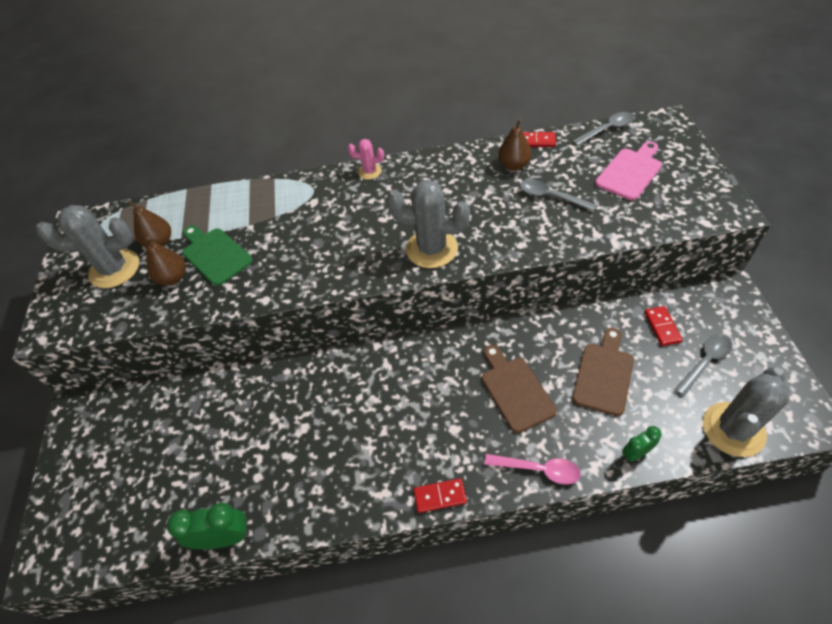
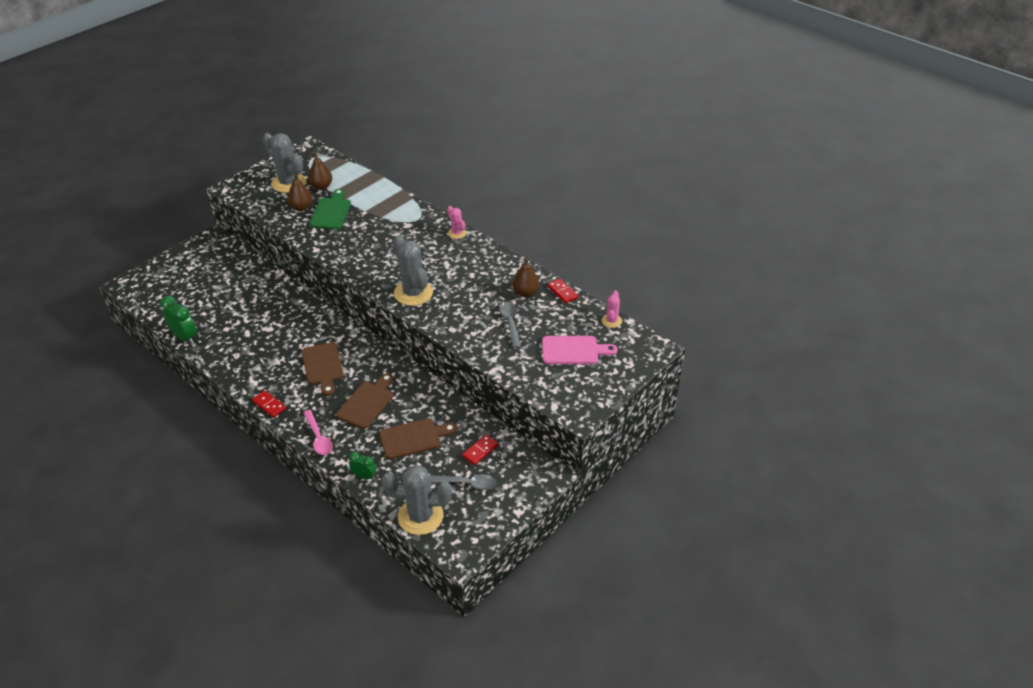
camera: 45 degrees right, 10 degrees down
grey spoon [572,112,634,146] -> pink cactus [602,290,622,328]
none -> brown cutting board [302,342,344,396]

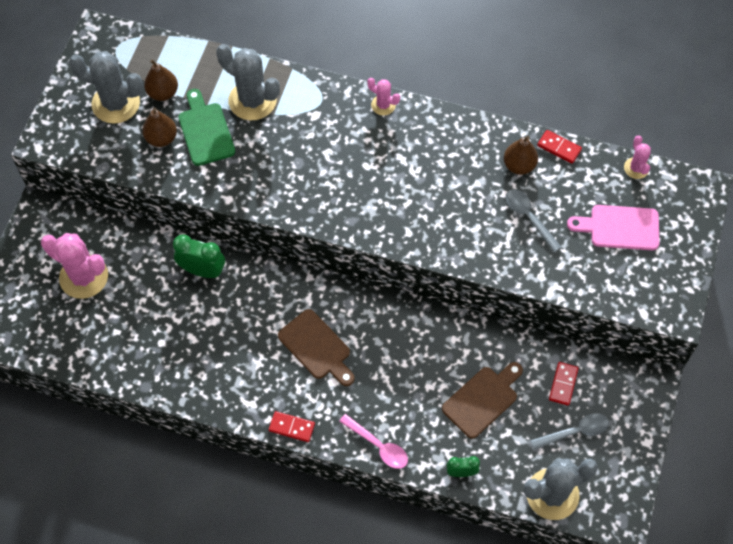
camera: 25 degrees left, 20 degrees up
green clock [160,296,197,345] -> green clock moved to [173,235,225,278]
brown cutting board [336,373,393,429] -> none
grey cactus [393,235,433,306] -> grey cactus moved to [216,44,280,121]
pink cutting board [542,336,618,364] -> pink cutting board turned 150 degrees counterclockwise [567,205,659,251]
none -> pink cactus [41,233,108,299]

